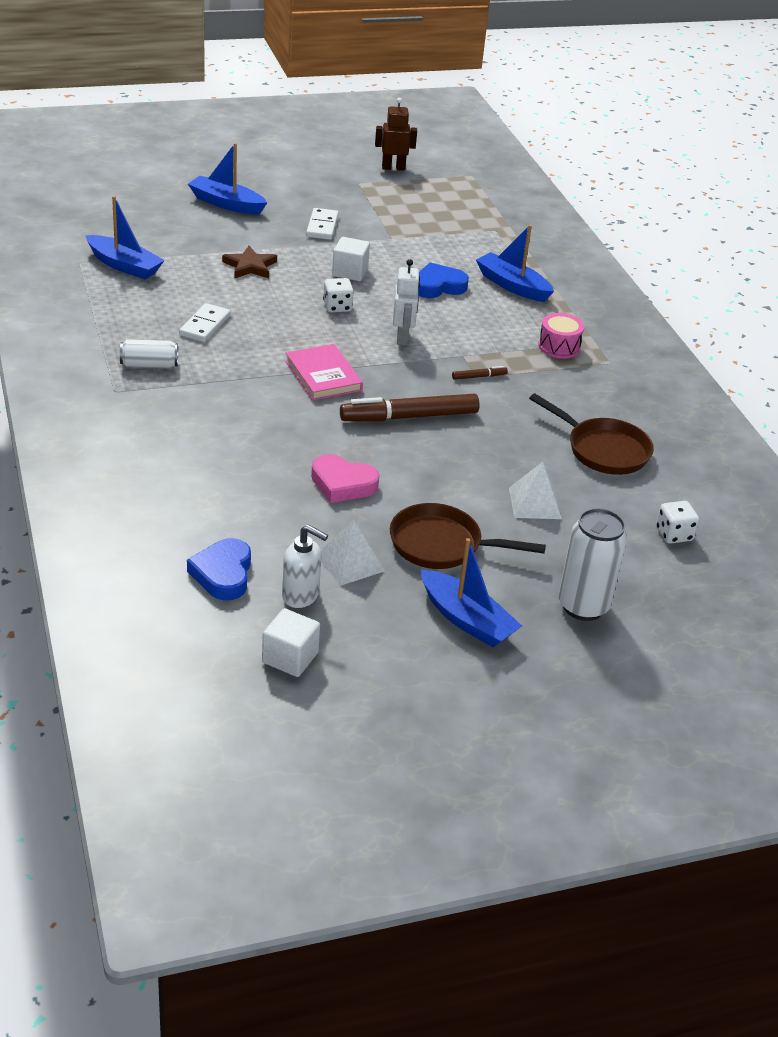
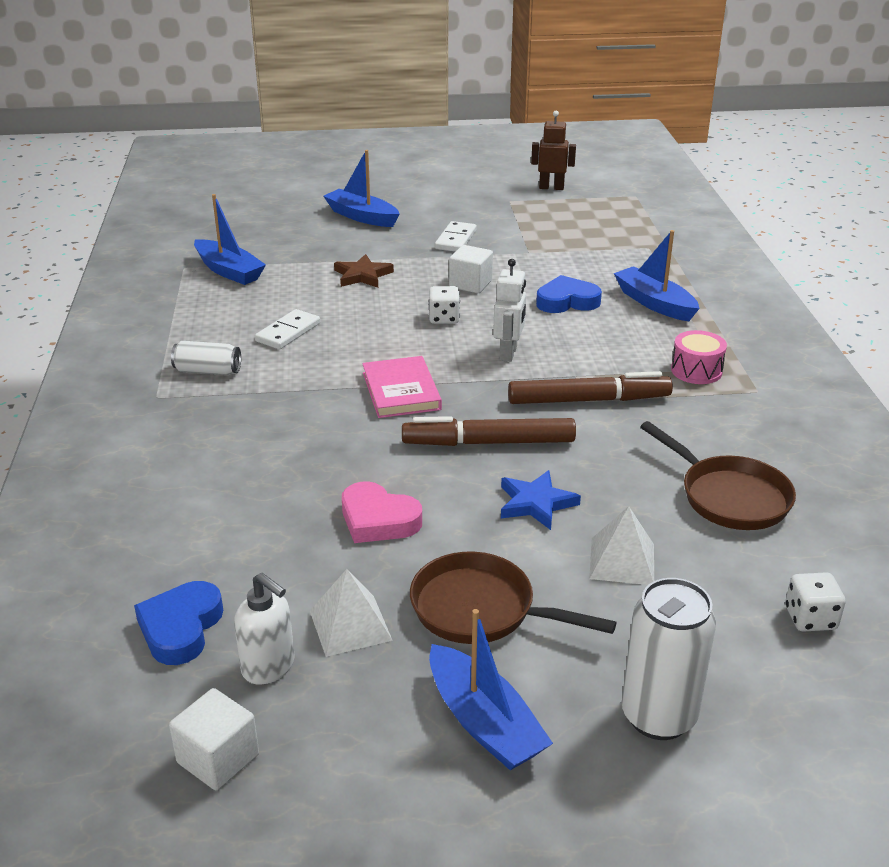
camera: 15 degrees right, 5 degrees down
brown marker [452,366,508,380] -> brown marker [508,371,673,404], size x2.35
none -> blue star [501,470,581,530]

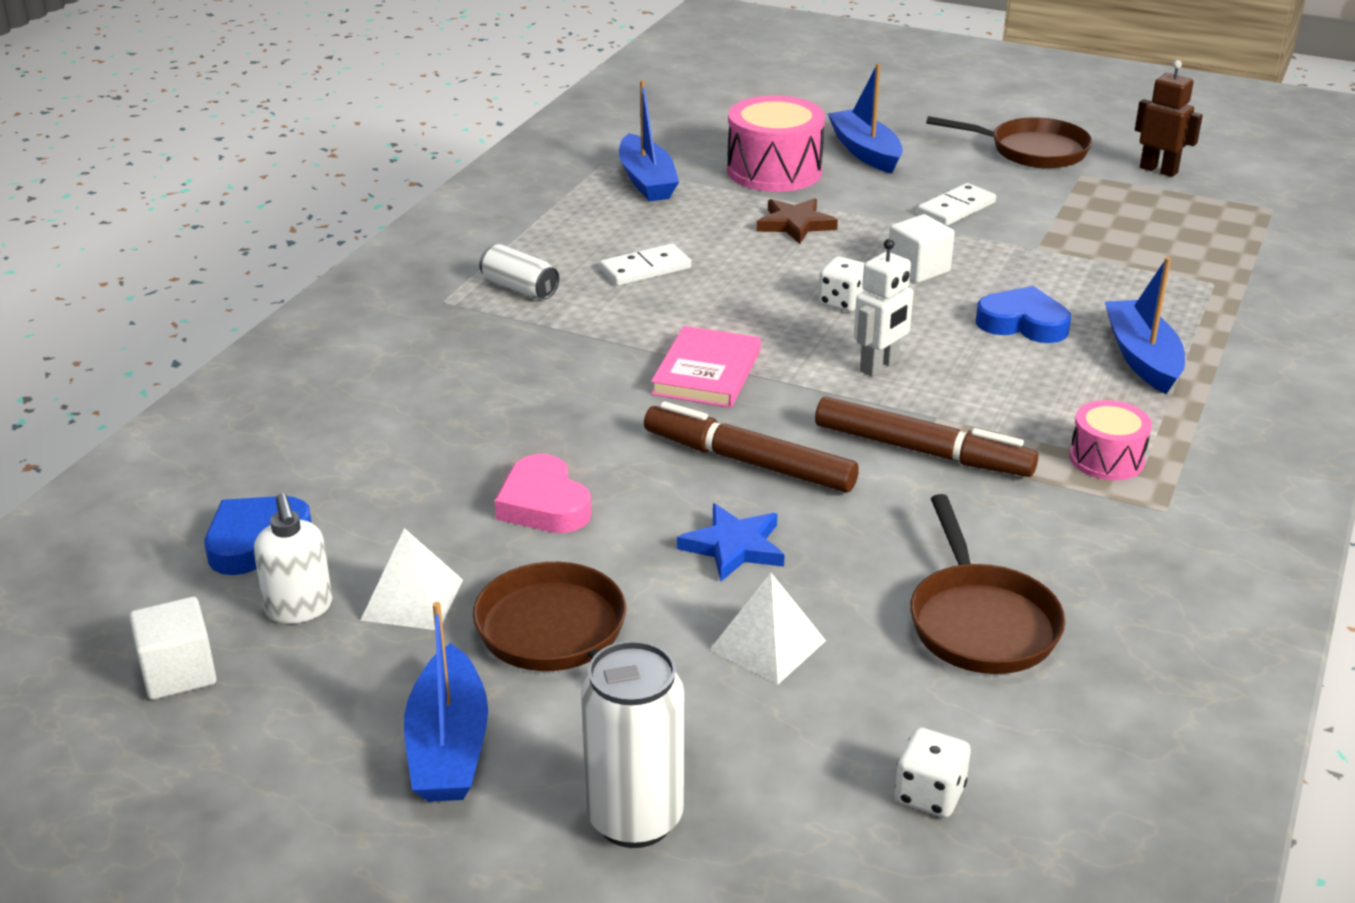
camera: 30 degrees right, 0 degrees up
none -> pink drum [727,95,825,192]
none -> brown pan [926,116,1092,169]

